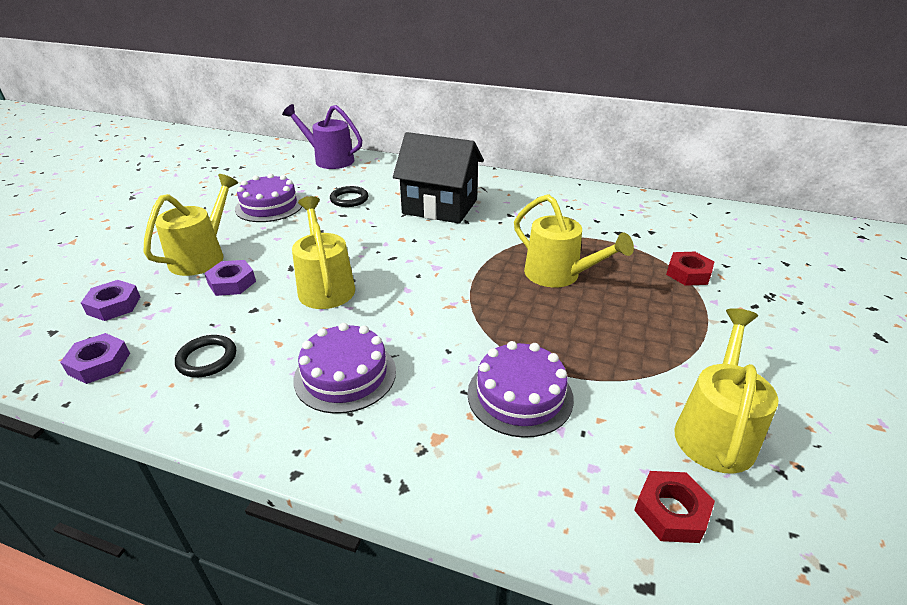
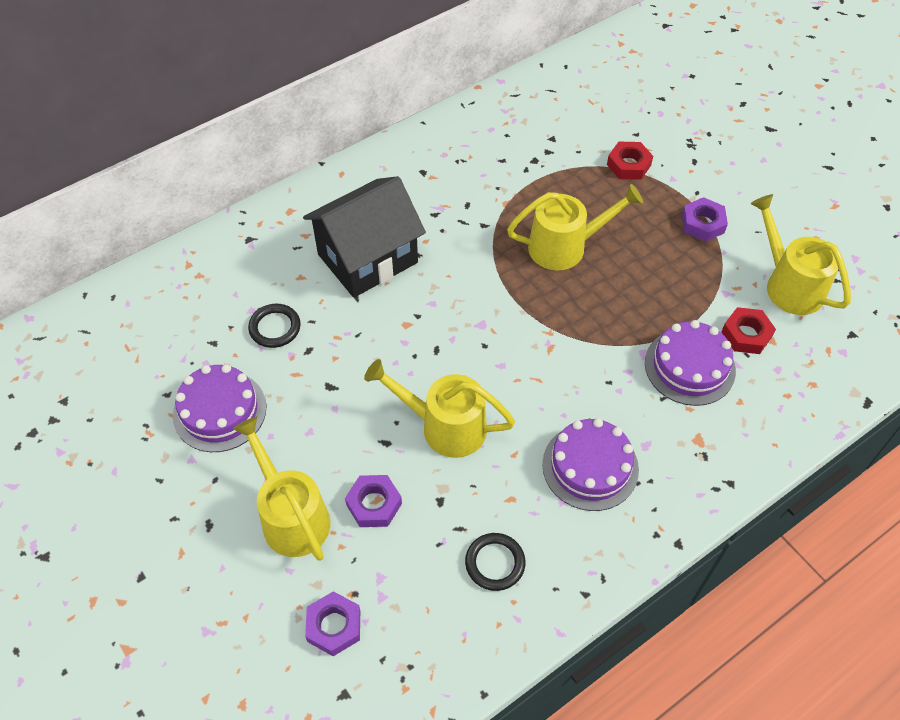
camera: 55 degrees left, 20 degrees up
purple nut [60,333,130,384] -> purple nut moved to [682,197,728,242]
purple watering can [282,104,362,169] -> none
red nut [634,471,715,543] -> red nut moved to [721,307,776,354]

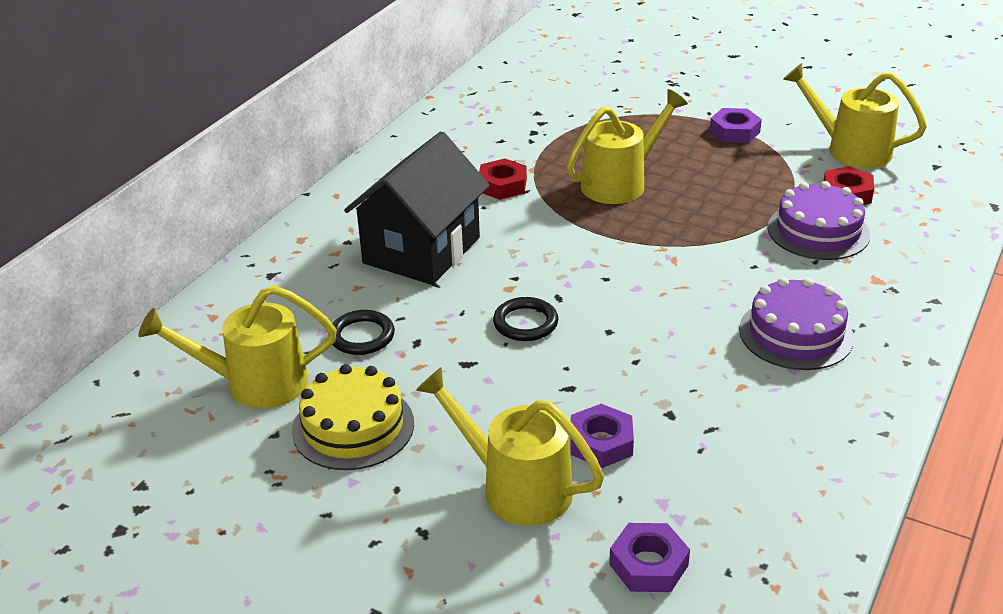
camera: 25 degrees left, 20 degrees down
purple cake [173,364,266,452] -> yellow cake [292,364,414,470]
yellow watering can [364,359,515,458] -> yellow watering can moved to [138,285,337,409]
black ring [465,533,525,591] -> black ring moved to [493,297,558,341]
red nut [607,142,653,180] -> red nut moved to [479,159,527,200]

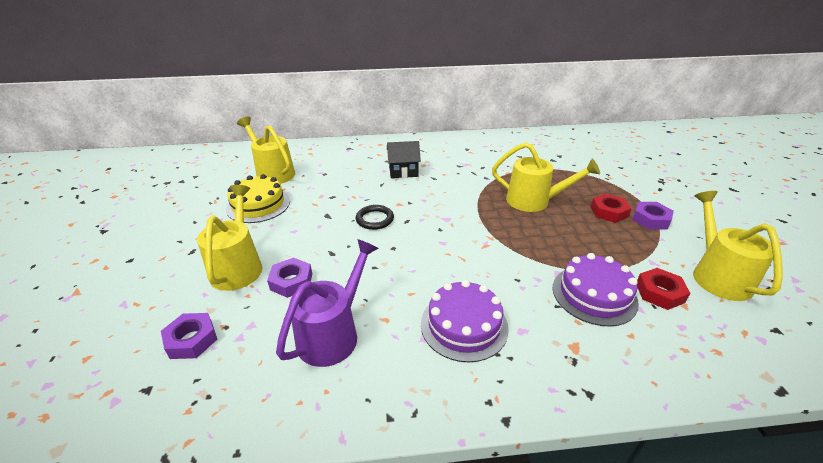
camera: 55 degrees right, 0 degrees up
black ring [332,310,395,355] -> none
black house [344,131,490,285] -> black house [387,141,421,178], size x0.55
red nut [479,159,527,200] -> red nut moved to [591,194,632,223]
none -> purple watering can [276,239,378,367]

